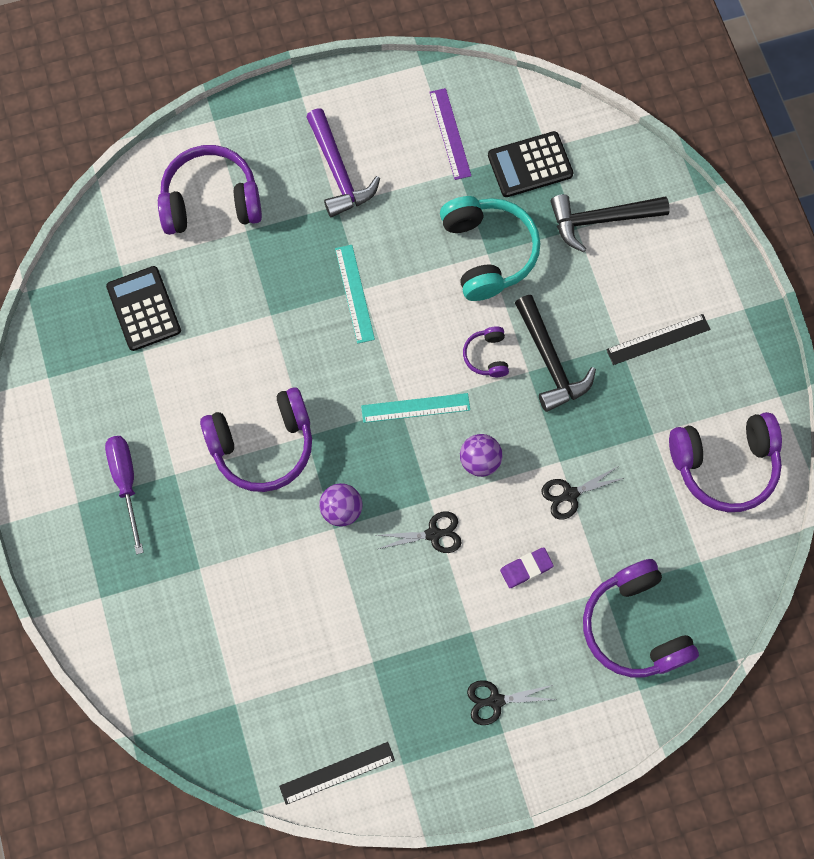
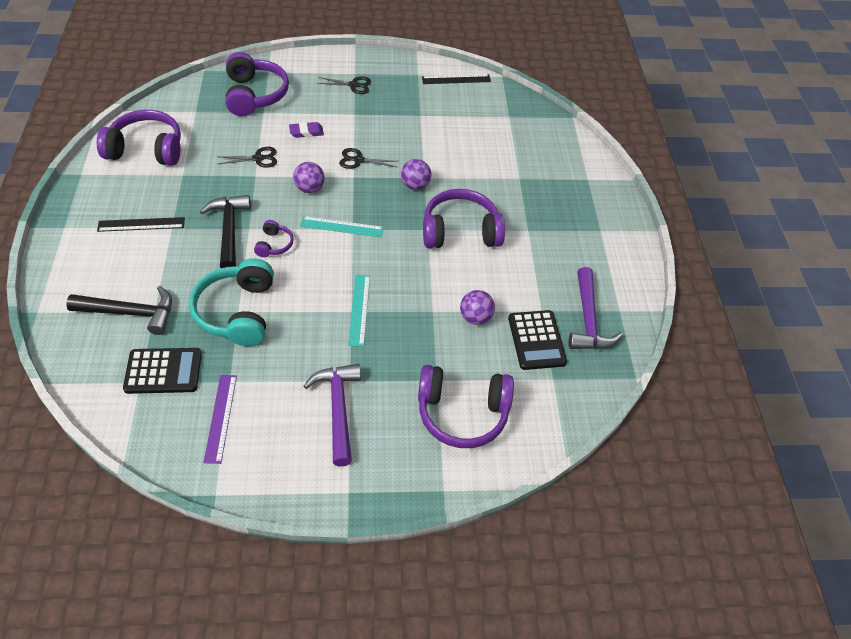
camera: 170 degrees left, 20 degrees down
purple screwdriver [105,436,144,555] -> none
none -> purple ball [460,290,495,325]
none -> purple hammer [569,267,623,349]

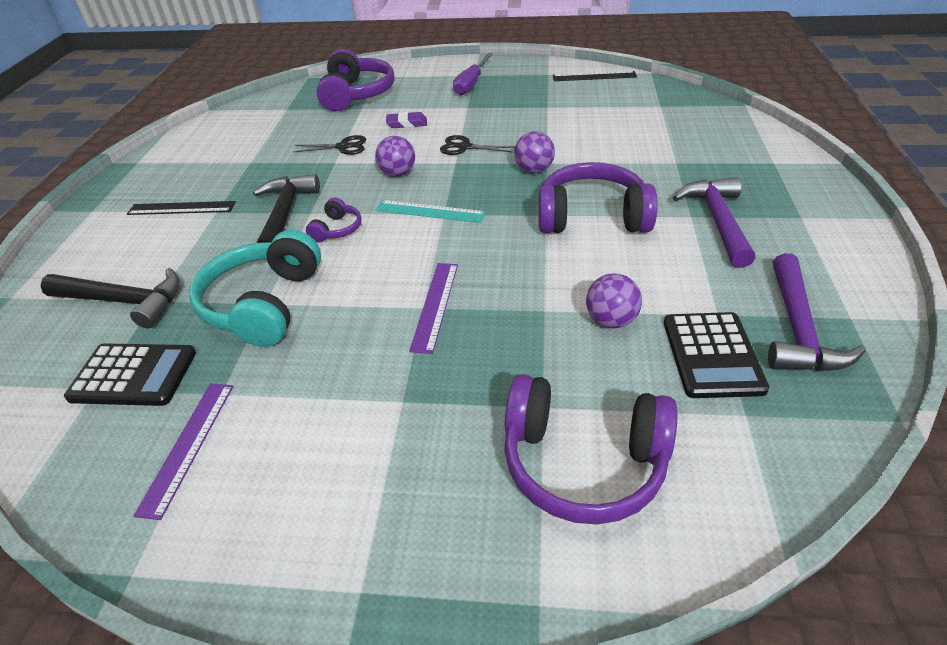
camera: 15 degrees right, 10 degrees down
purple headphones [97,110,181,166] -> none
purple hammer [304,364,361,466] -> purple hammer moved to [673,177,755,268]
black scissors [317,76,371,94] -> purple screwdriver [453,53,493,96]
turquoise ruler [348,274,370,347] -> purple ruler [409,263,458,354]

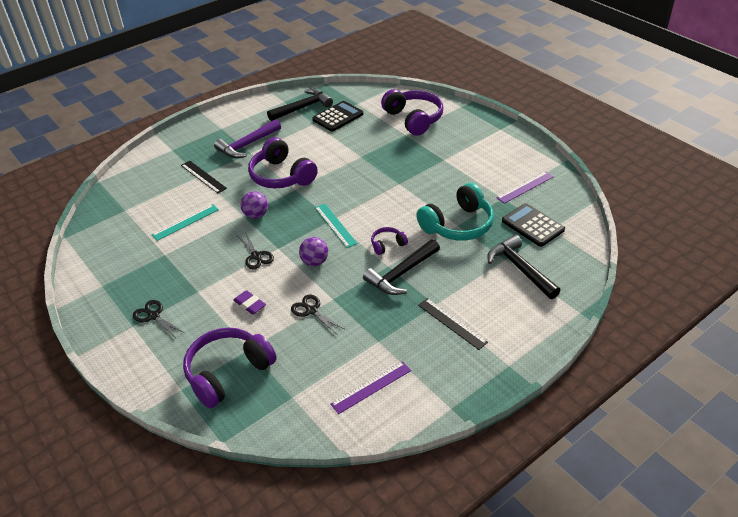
camera: 135 degrees left, 0 degrees up
purple ruler [409,263,458,354] -> purple ruler moved to [330,361,411,414]
purple screwdriver [453,53,493,96] -> black scissors [133,300,183,338]
black ruler [553,71,637,81] -> black ruler moved to [181,161,227,193]
purple ball [586,274,642,328] -> none
purple hammer [768,253,866,371] -> black hammer [267,89,333,121]
none -> turquoise ruler [151,204,219,241]

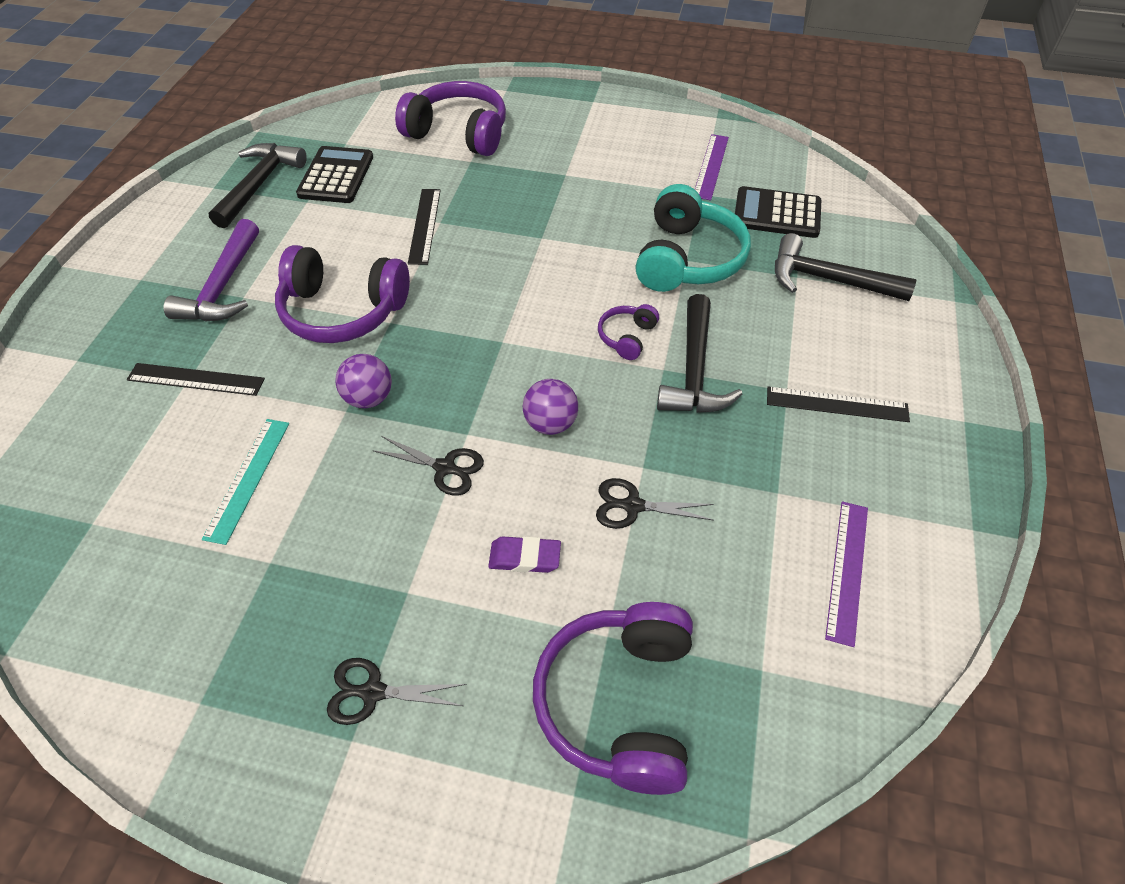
camera: 40 degrees left, 10 degrees up
turquoise ruler [315,204,358,248] -> none
none -> black ruler [408,189,441,265]

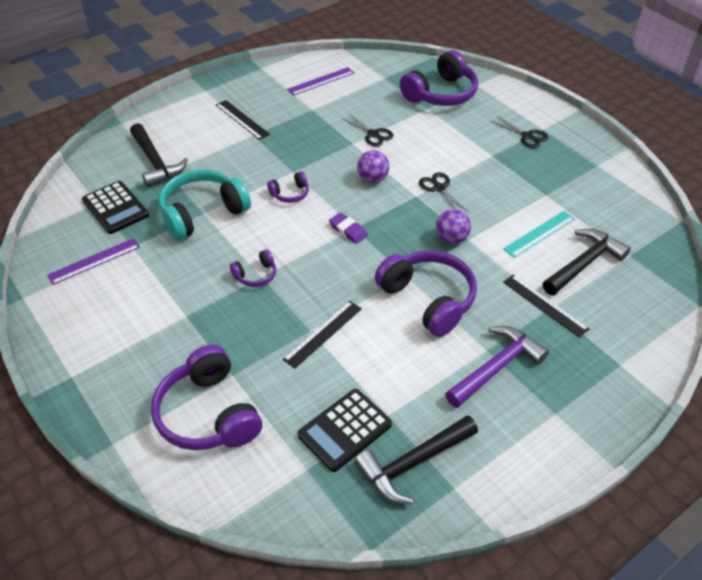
camera: 140 degrees left, 5 degrees down
purple eraser [488,536,561,573] -> purple eraser moved to [329,212,368,244]
black hammer [657,294,742,413] -> black hammer moved to [542,229,631,295]
none -> purple headphones [230,249,276,287]

